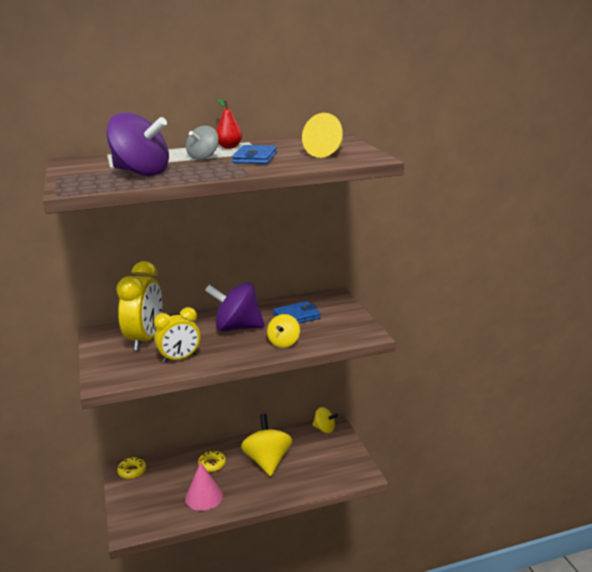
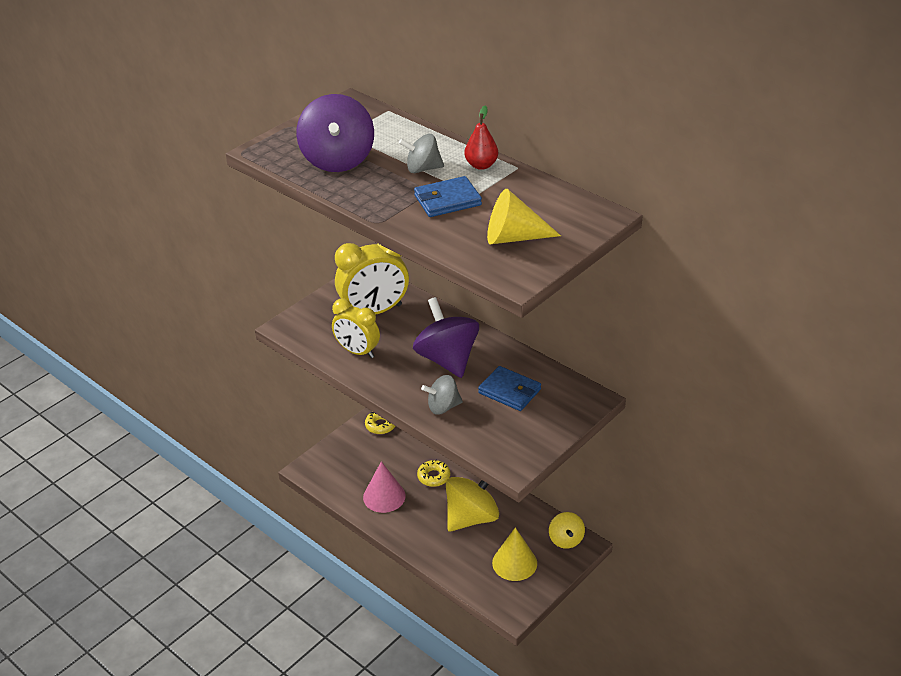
camera: 60 degrees right, 15 degrees up
yellow spinning top [267,314,300,348] -> grey spinning top [421,375,463,415]
none -> yellow cone [492,527,537,581]

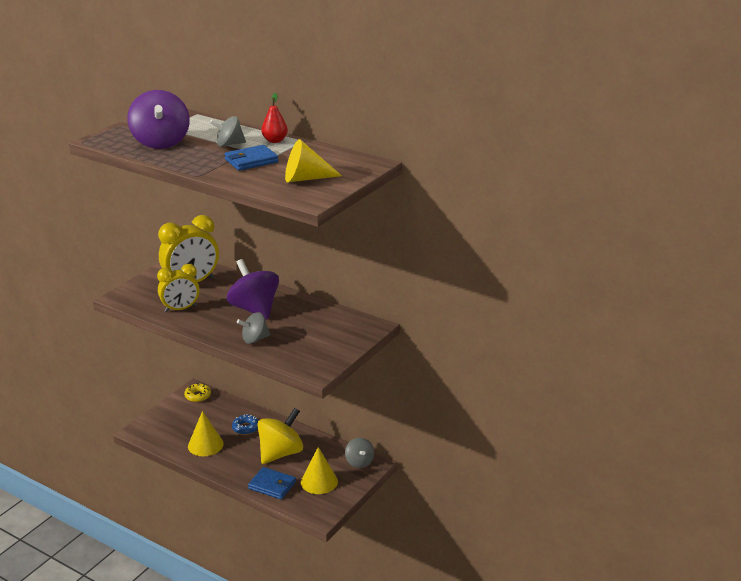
camera: 10 degrees left, 10 degrees down
yellow clock [332,299,380,358] -> yellow clock turned 45 degrees counterclockwise [157,264,200,312]
pink cone [363,461,406,513] -> yellow cone [188,411,224,456]
yellow donut [417,459,450,487] -> blue donut [232,414,259,435]
blue wallet [478,366,541,411] -> blue wallet moved to [248,467,296,499]
yellow spinning top [549,512,585,549] -> grey spinning top [345,438,374,468]

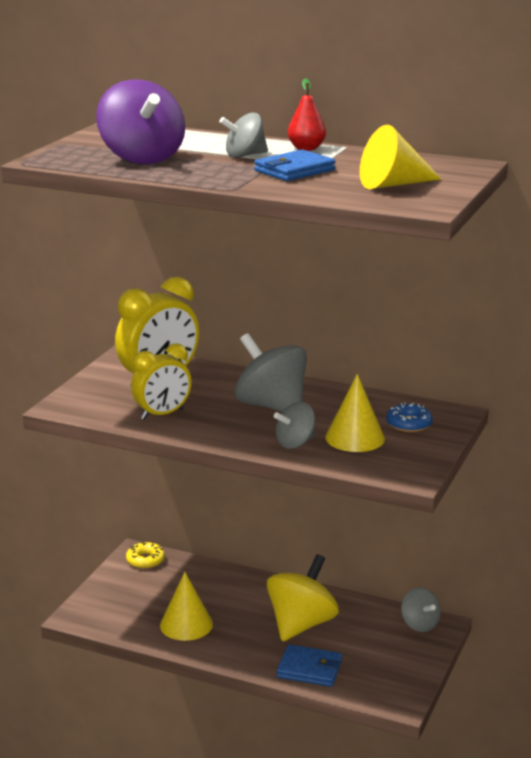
camera: 10 degrees left, 5 degrees down
purple spinning top [227,259,279,320] -> grey spinning top [235,333,307,412]
blue donut [232,414,259,435] -> blue donut moved to [386,402,433,432]
yellow cone [301,447,338,494] -> yellow cone moved to [325,374,385,452]

